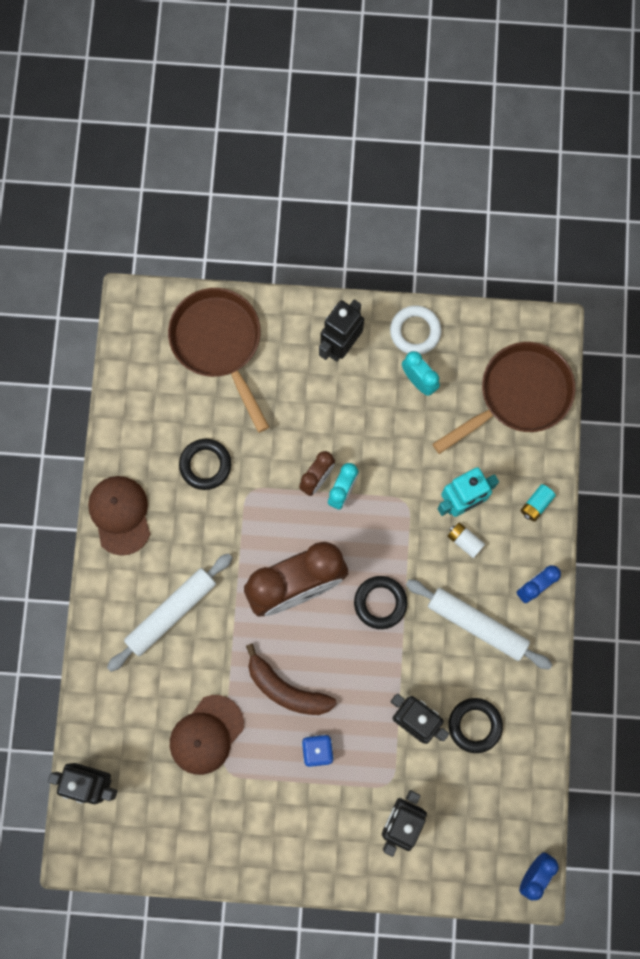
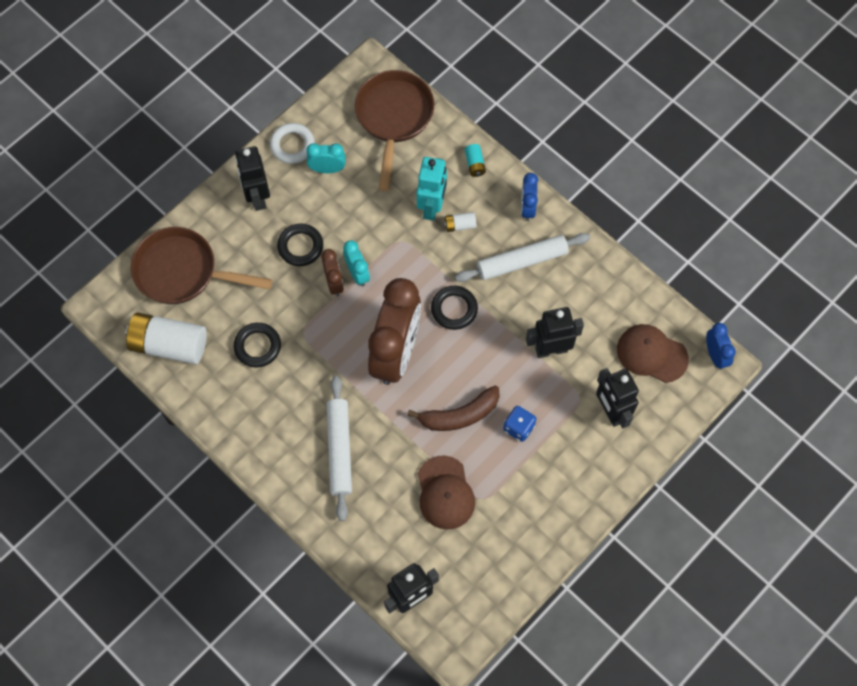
camera: 50 degrees left, 10 degrees down
brown cap [88,476,150,556] -> brown cap moved to [617,324,689,383]
black ring [448,698,503,753] -> black ring moved to [277,224,323,266]
none -> white battery [125,312,207,364]

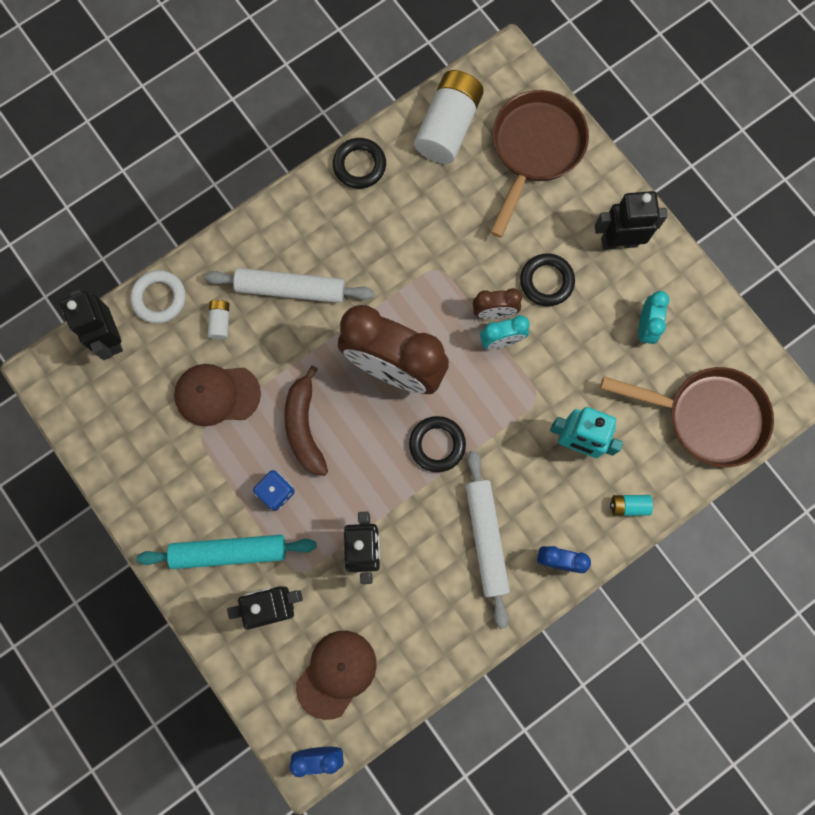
camera: 100 degrees right, 10 degrees up
black ring [234,323,281,367] -> black ring moved to [333,138,386,189]
white ring [270,123,315,164] -> white ring moved to [130,270,186,323]
white battery [444,212,476,232] -> white battery moved to [208,299,229,340]
none -> turquoise rolling pin [136,535,317,569]

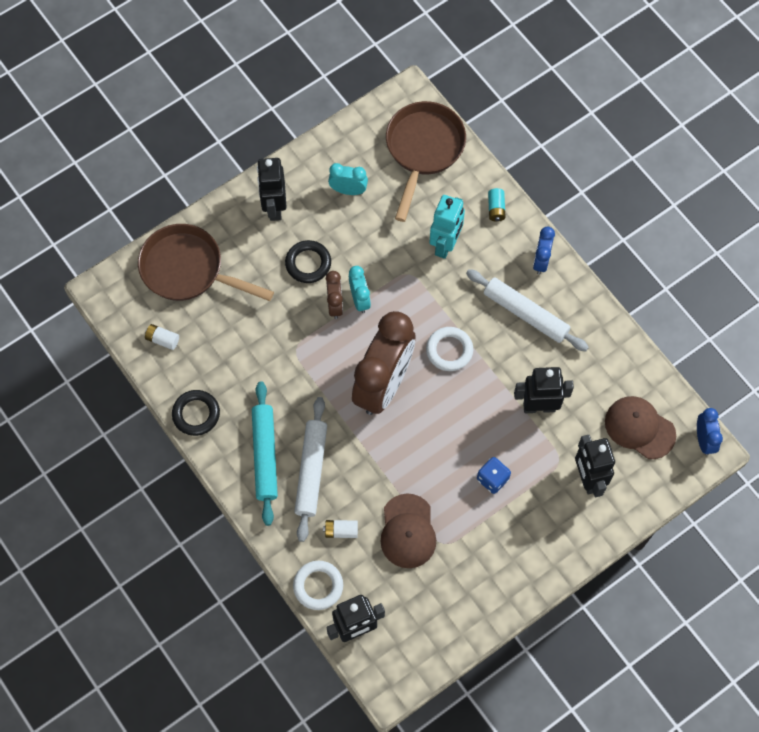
camera: 90 degrees left, 10 degrees down
turquoise rolling pin [136,535,317,569] -> turquoise rolling pin moved to [252,382,278,526]
brown banana [284,365,328,476] -> none
black ring [409,416,466,472] -> white ring [426,327,473,371]
white battery [414,70,484,164] -> white battery [145,324,179,350], size x0.43
white rolling pin [466,450,510,629] -> white rolling pin turned 45 degrees clockwise [466,269,589,351]

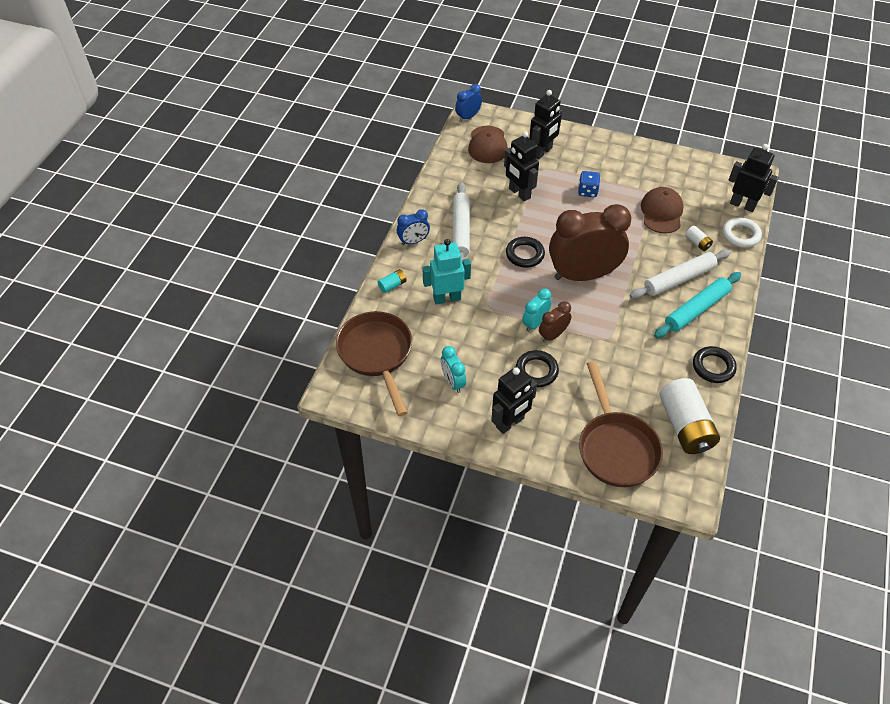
camera: 125 degrees left, 15 degrees down
white battery [145,324,179,350] -> white battery [659,378,720,454], size x2.31
brown cap [380,494,436,568] -> brown cap turned 45 degrees counterclockwise [641,187,684,233]
brown pan [386,101,466,222] -> brown pan turned 90 degrees clockwise [336,311,412,416]
white ring [426,327,473,371] -> black ring [506,237,545,268]

